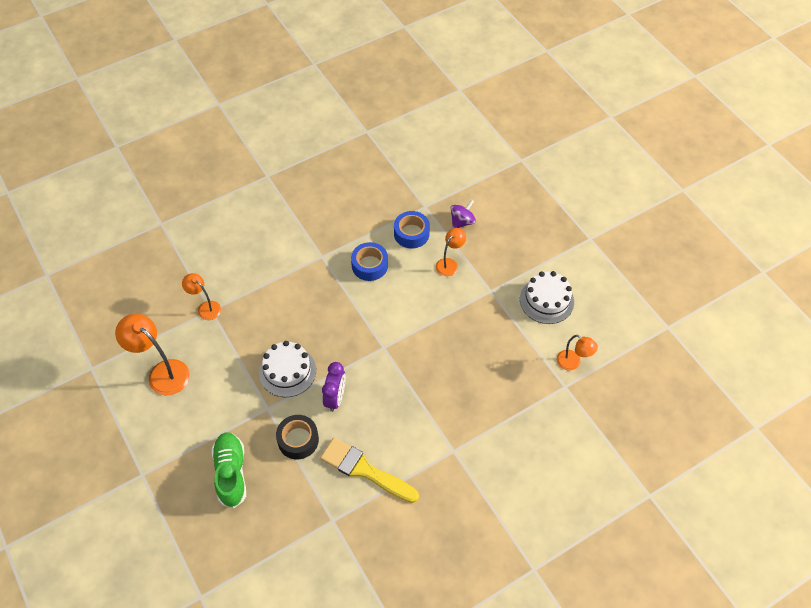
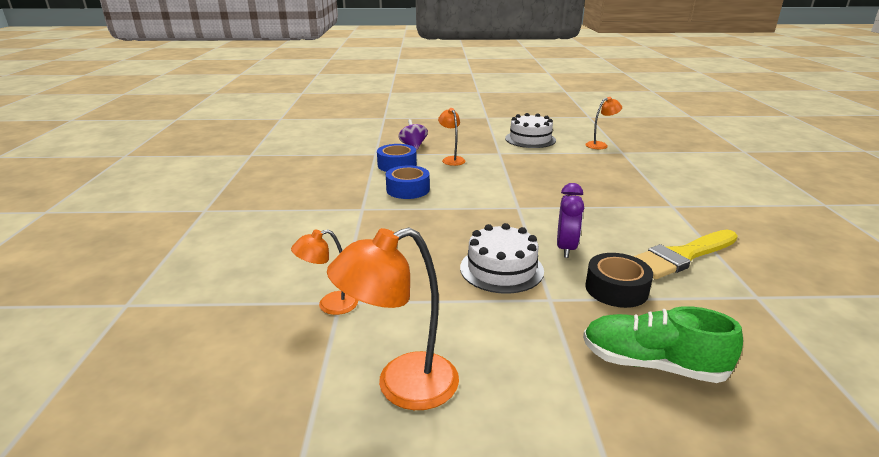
camera: 60 degrees left, 30 degrees down
purple clock [322,362,346,412] -> purple clock turned 60 degrees clockwise [557,183,584,258]

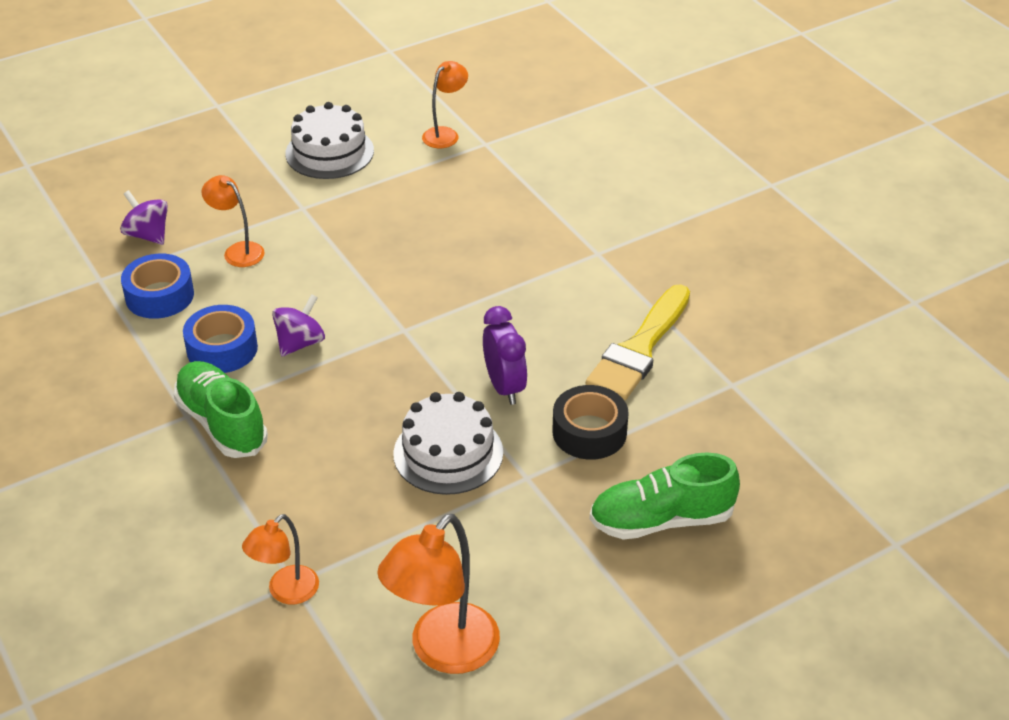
camera: 30 degrees left, 15 degrees up
none -> green shoe [173,361,268,458]
none -> purple spinning top [272,294,325,356]

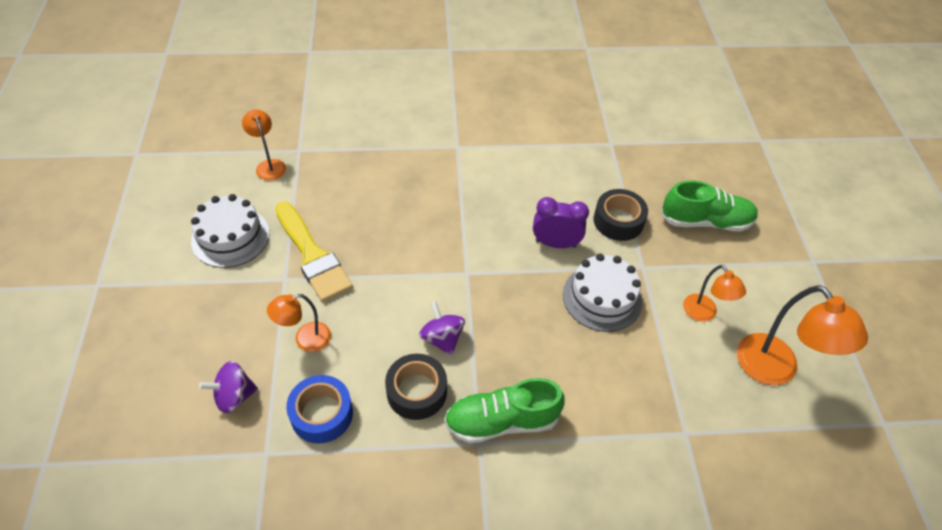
camera: 65 degrees left, 10 degrees up
blue tape [183,305,258,373] -> black tape [385,354,447,420]
orange lamp [242,514,319,604] -> orange lamp moved to [683,265,746,322]
yellow brush [586,284,690,401] -> yellow brush moved to [275,201,353,302]
green shoe [589,452,740,540] -> green shoe turned 105 degrees counterclockwise [661,180,758,232]

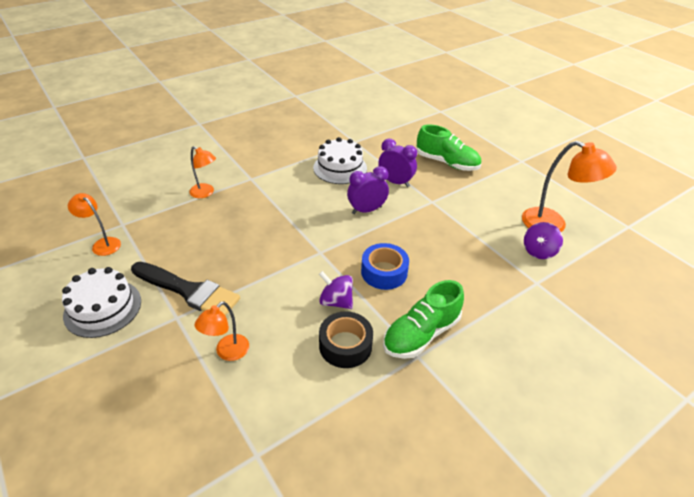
camera: 30 degrees left, 10 degrees down
purple spinning top [199,361,258,413] -> purple spinning top moved to [524,222,563,259]
yellow brush [275,201,353,302] -> black brush [131,262,240,316]
blue tape [286,375,353,444] -> blue tape moved to [361,243,409,290]
white cake [563,253,642,332] -> white cake moved to [313,137,367,184]
black tape [594,189,648,241] -> purple clock [378,138,417,187]
green shoe [661,180,758,232] -> green shoe turned 60 degrees clockwise [417,125,481,171]
orange lamp [683,265,746,322] -> orange lamp moved to [189,146,216,198]

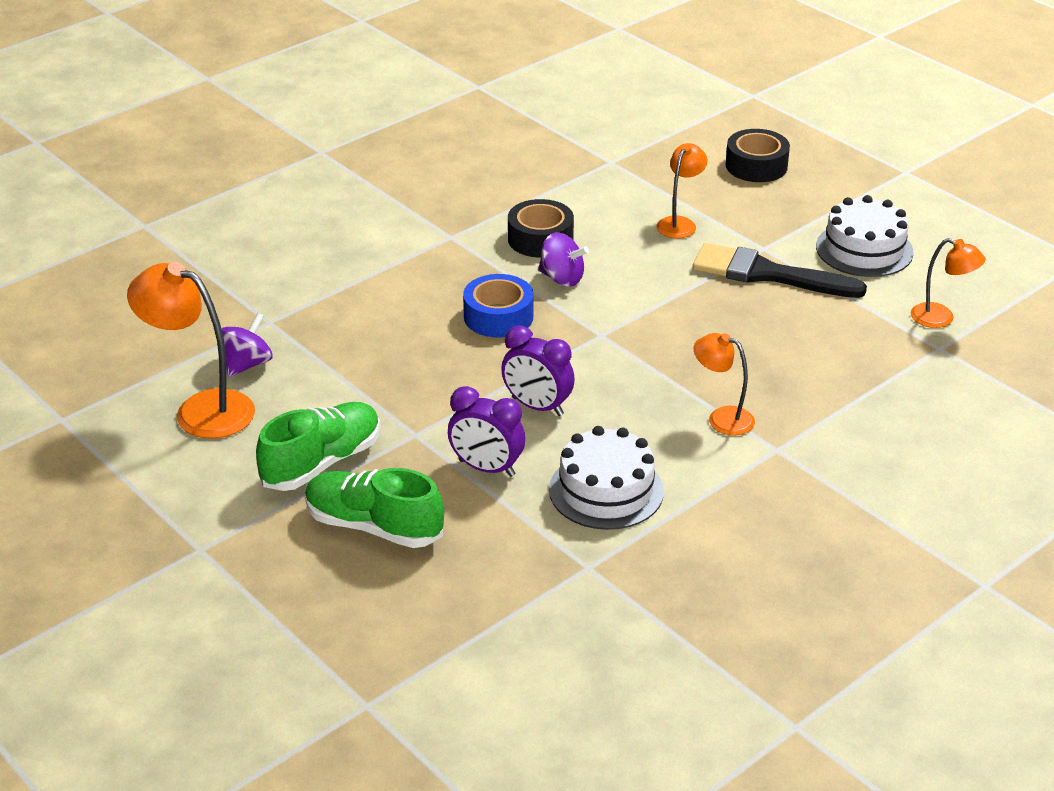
camera: 175 degrees right, 5 degrees down
orange lamp [189,146,216,198] -> orange lamp moved to [694,333,755,435]
purple clock [347,166,389,214] -> purple clock turned 60 degrees clockwise [501,326,575,416]
green shoe [383,280,464,359] -> green shoe moved to [256,402,380,491]
none -> black tape [726,129,790,182]

